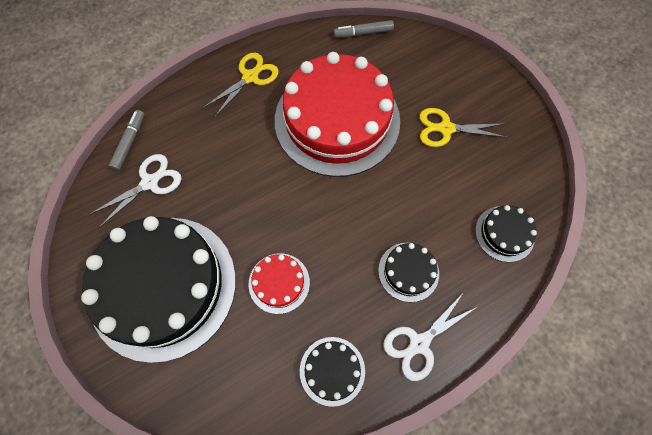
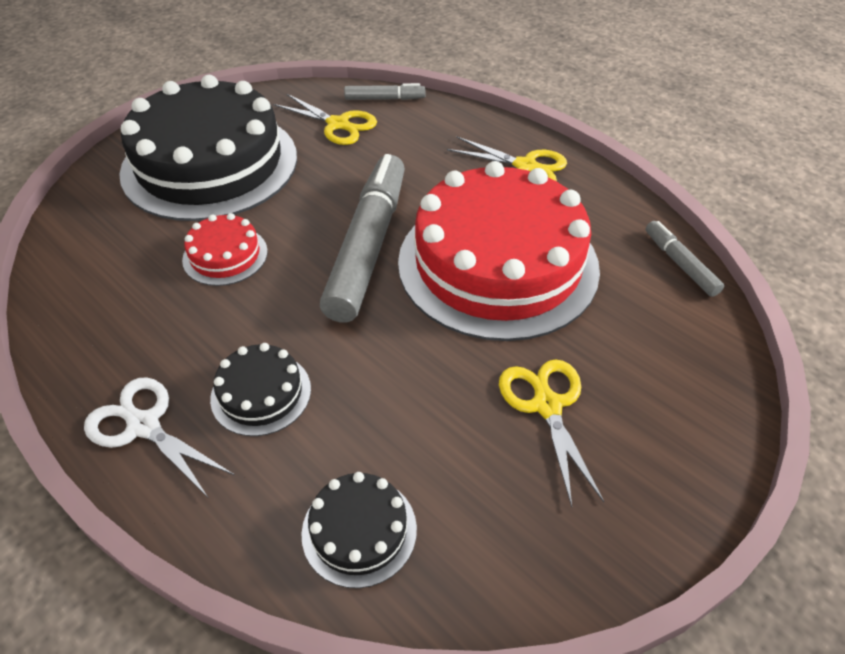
camera: 75 degrees right, 20 degrees down
white scissors [90,154,182,227] -> yellow scissors [273,94,377,145]
black cake [300,337,365,407] -> none
none -> grey marker [320,154,405,323]

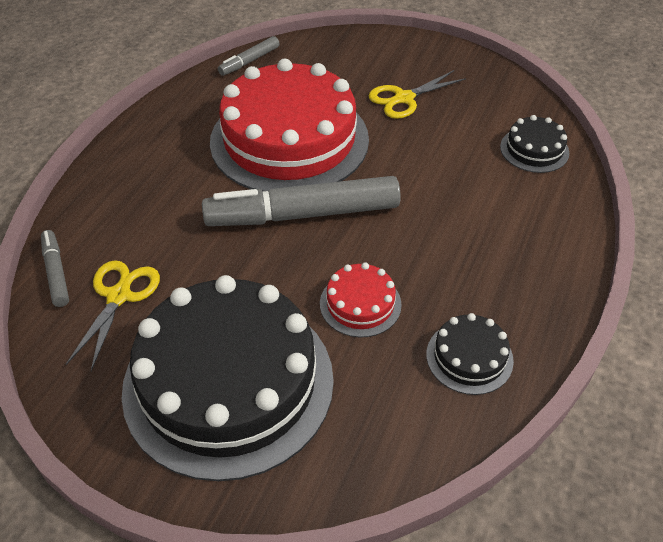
camera: 110 degrees left, 0 degrees up
white scissors [84,377,234,497] -> none
black cake [210,343,311,436] -> black cake moved to [426,313,514,395]
yellow scissors [447,136,567,181] -> none

